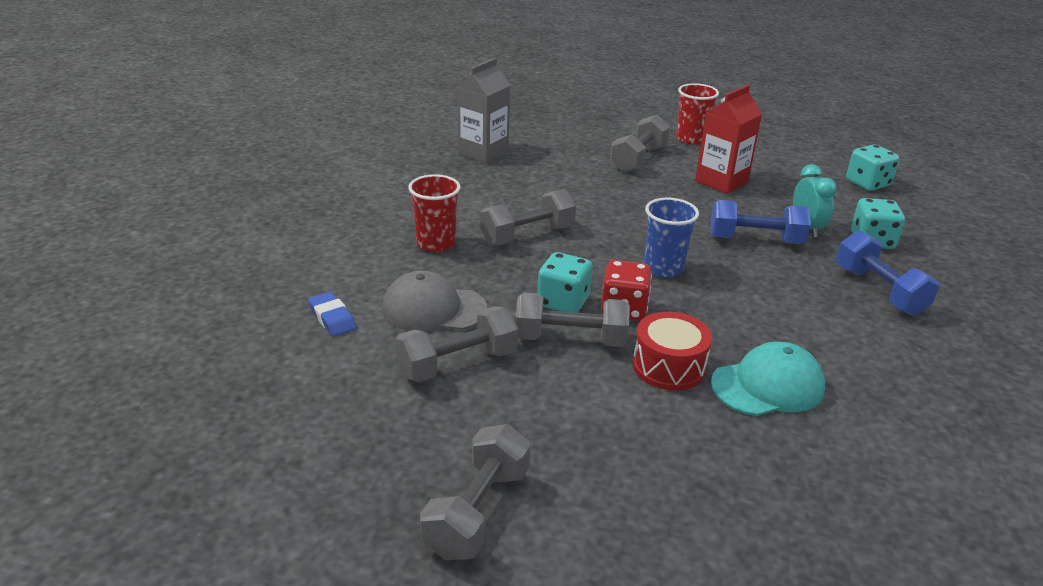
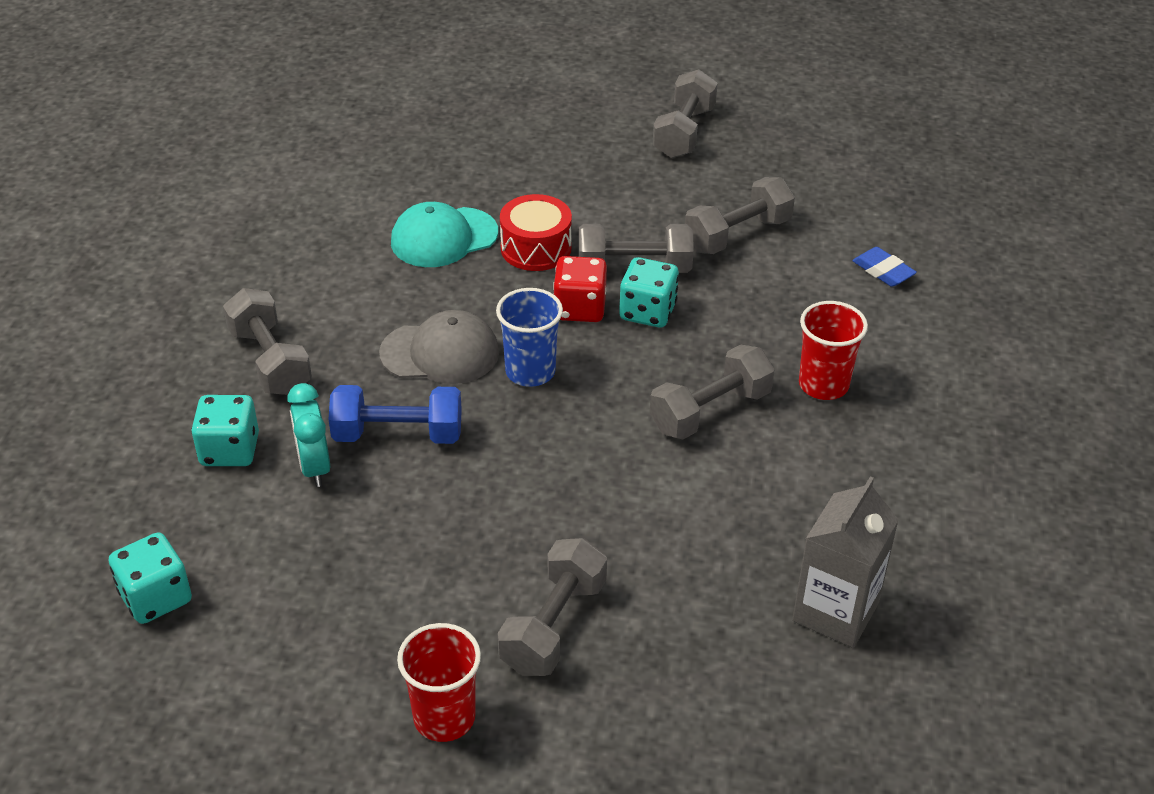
camera: 175 degrees right, 10 degrees up
grey cap [382,271,487,331] -> grey cap moved to [379,310,499,384]
red carton [695,85,762,194] -> none
blue dumbbell [836,230,939,316] -> grey dumbbell [223,288,312,395]

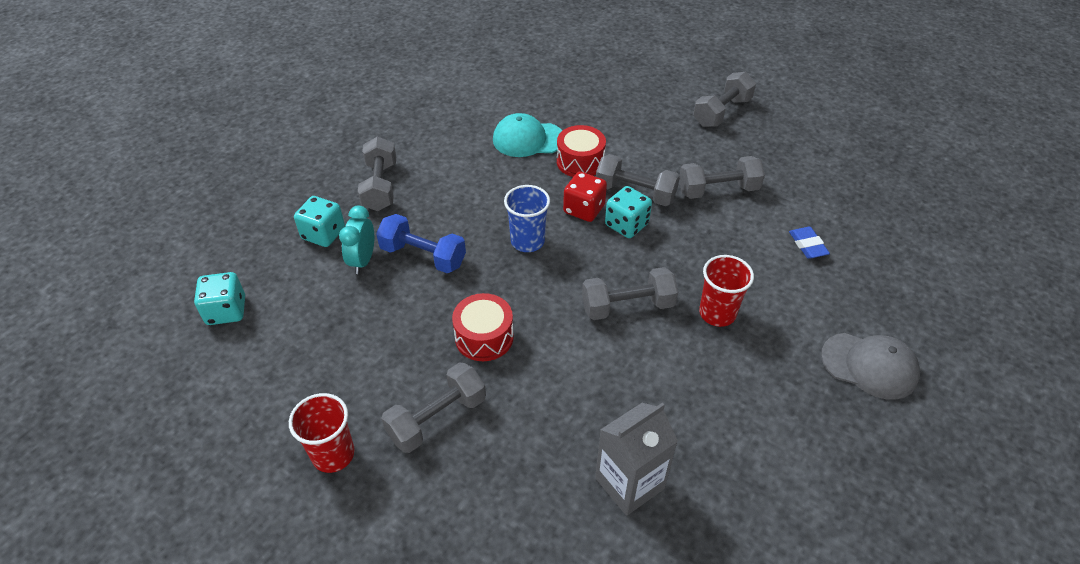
camera: 25 degrees right, 5 degrees up
grey cap [379,310,499,384] -> grey cap moved to [821,333,920,400]
none -> red drum [452,293,514,361]

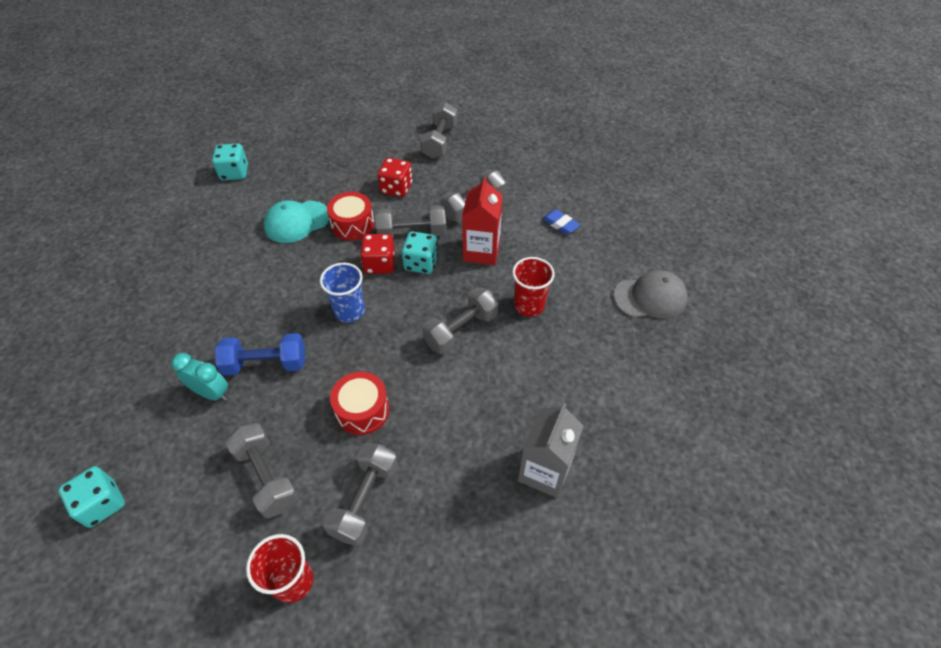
camera: 30 degrees left, 5 degrees up
turquoise dice [294,196,345,247] -> turquoise dice moved to [212,143,248,180]
turquoise clock [339,206,374,274] -> turquoise clock turned 135 degrees clockwise [171,353,228,401]
grey dumbbell [358,137,396,211] -> grey dumbbell moved to [225,423,299,519]
none -> red dice [378,158,412,197]
none -> red carton [462,177,503,265]

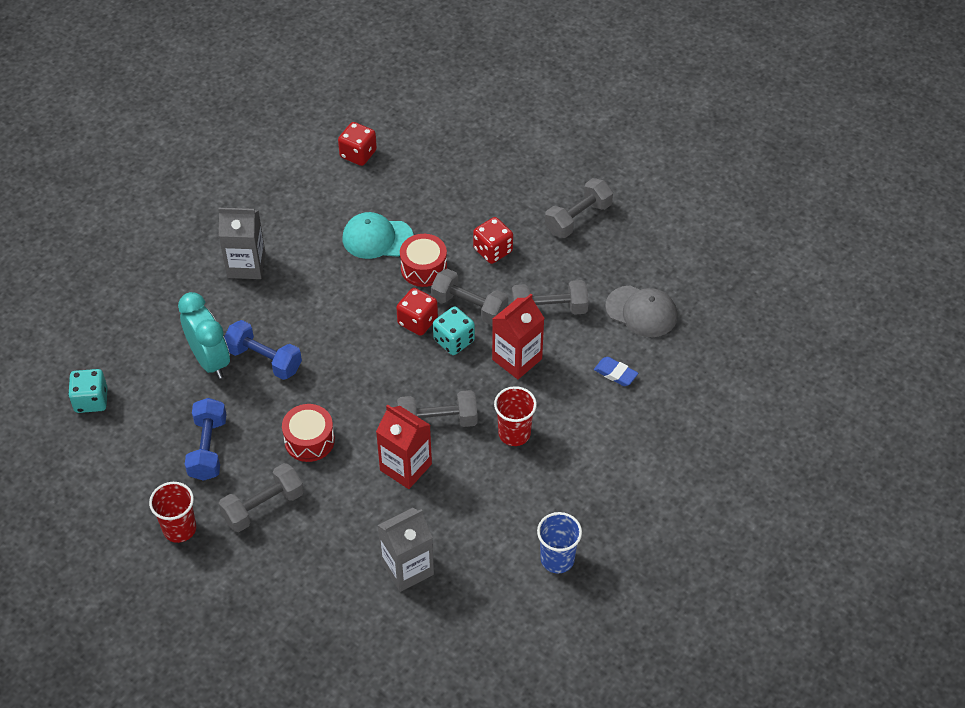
camera: 35 degrees right, 0 degrees up
turquoise clock [171,353,228,401] -> turquoise clock [178,292,230,379], size x1.53
turquoise dice [212,143,248,180] -> red dice [338,122,377,166]
grey dumbbell [225,423,299,519] -> blue dumbbell [185,398,227,481]
blue cup [320,263,365,323] -> blue cup moved to [537,512,582,574]
blue eraser [542,209,580,235] -> blue eraser turned 45 degrees counterclockwise [594,357,638,386]
grey cap [613,270,688,319] -> grey cap moved to [605,285,677,337]
none -> grey carton [218,208,266,279]
none -> red carton [376,405,432,489]

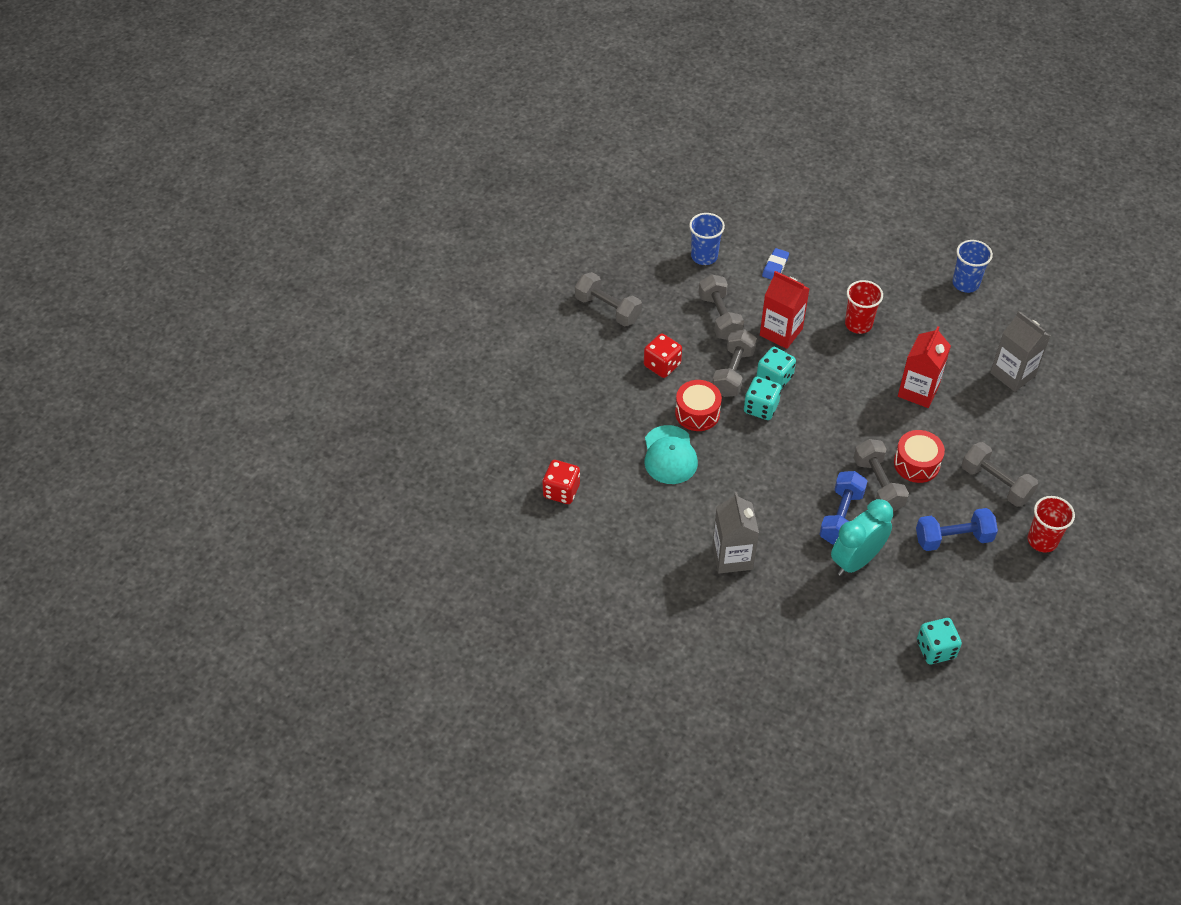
camera: 100 degrees left, 0 degrees up
red dice [396,288,438,336] -> turquoise dice [744,377,781,420]
grey dumbbell [397,390,478,427] -> grey dumbbell moved to [854,439,909,512]
grey cap [605,285,677,337] -> blue cup [689,213,725,265]

